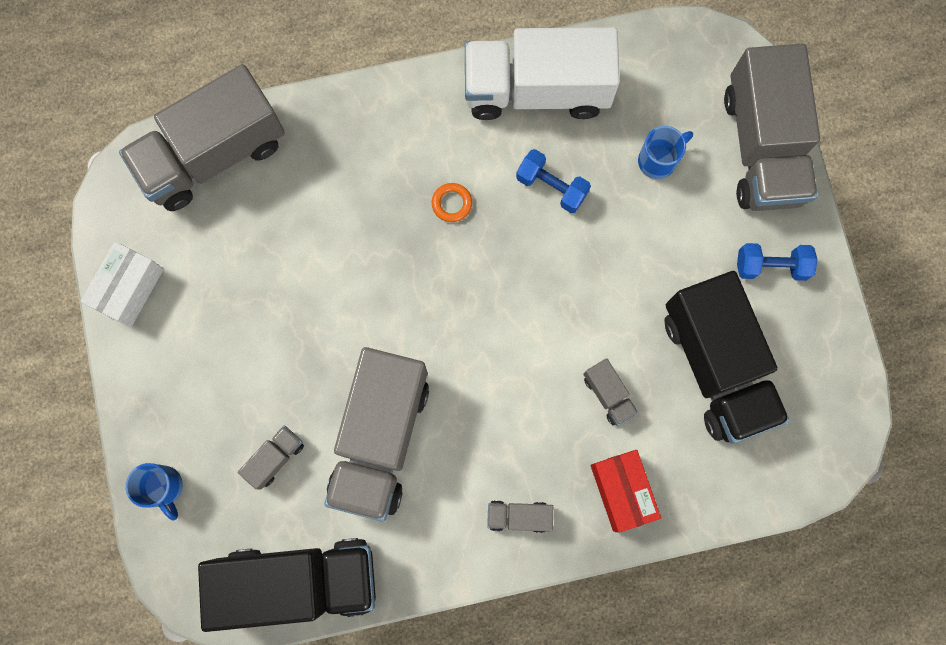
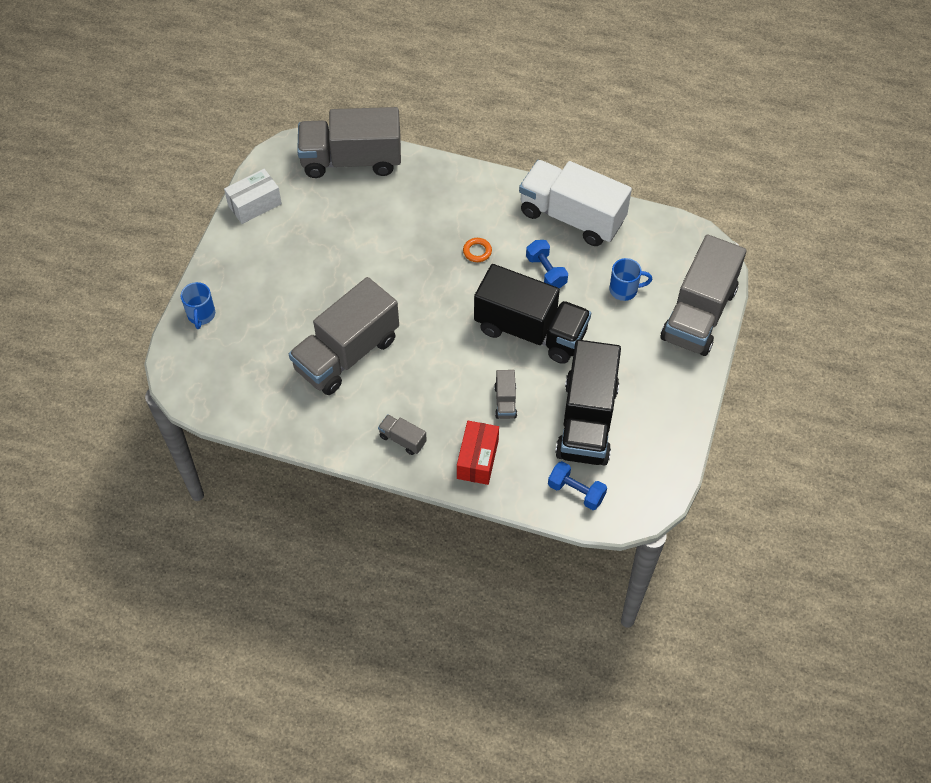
camera: 30 degrees right, 20 degrees down
black truck [198,538,376,632] -> black truck moved to [474,264,591,364]
grey truck [238,426,304,490] -> none
blue dumbbell [737,243,818,281] -> blue dumbbell moved to [548,461,607,510]

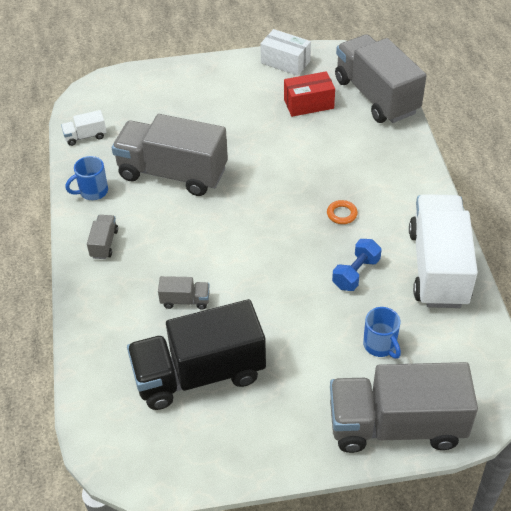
camera: 65 degrees right, 10 degrees down
blue mug [181,282,215,329] -> blue mug moved to [65,156,108,200]
red box [457,421,499,485] -> red box moved to [284,71,335,117]
black truck [474,264,591,364] -> none
grey truck [494,370,517,419] -> grey truck turned 150 degrees counterclockwise [158,276,210,309]
blue dumbbell [548,461,607,510] -> none
none -> white truck [61,110,106,146]

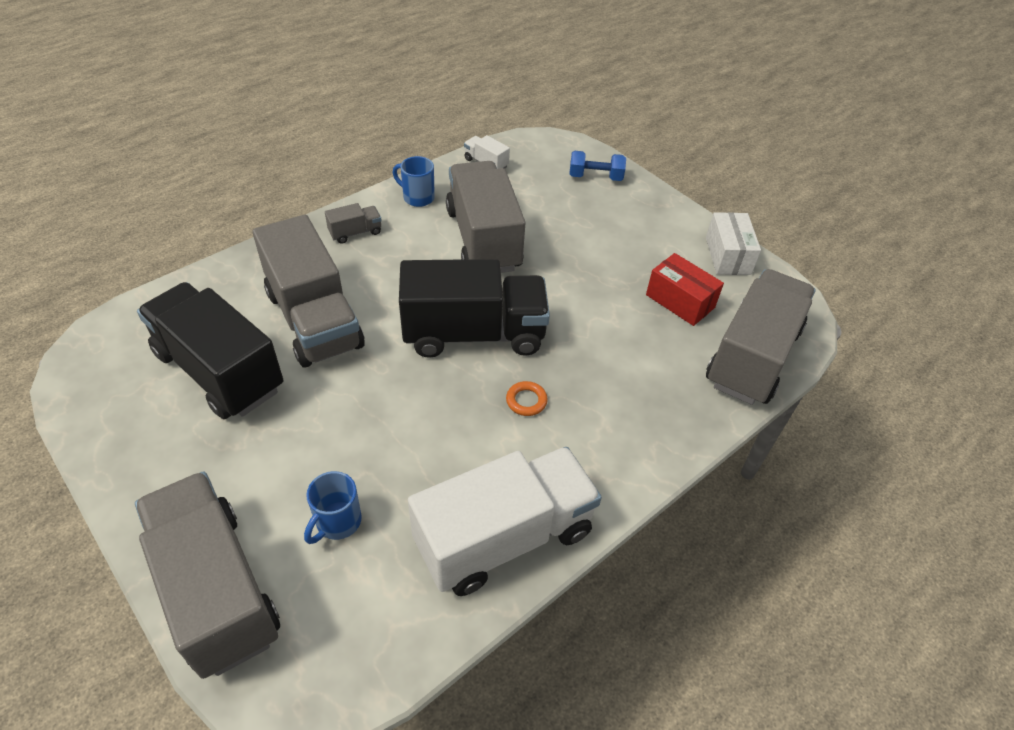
camera: 55 degrees right, 0 degrees up
grey truck [158,276,210,309] -> grey truck [252,215,365,368], size x2.44
blue dumbbell [332,239,382,291] -> blue dumbbell moved to [570,151,626,181]
none -> black truck [399,259,550,358]

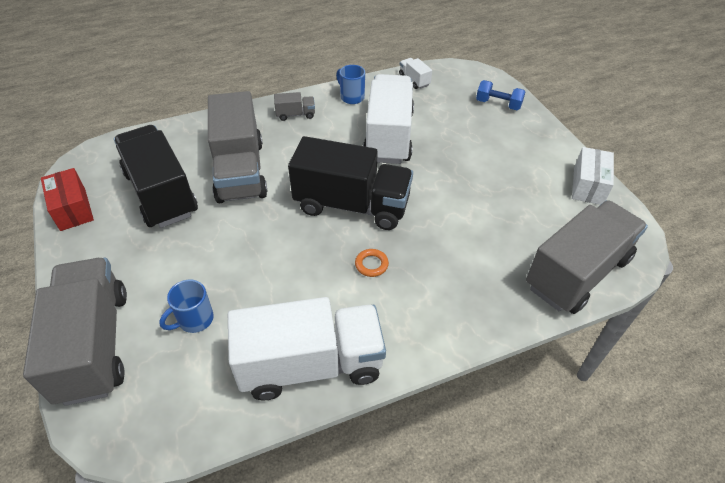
camera: 20 degrees right, 0 degrees up
grey truck [446,161,526,273] -> white truck [363,74,414,164]
red box [646,253,724,326] -> red box moved to [41,168,94,231]

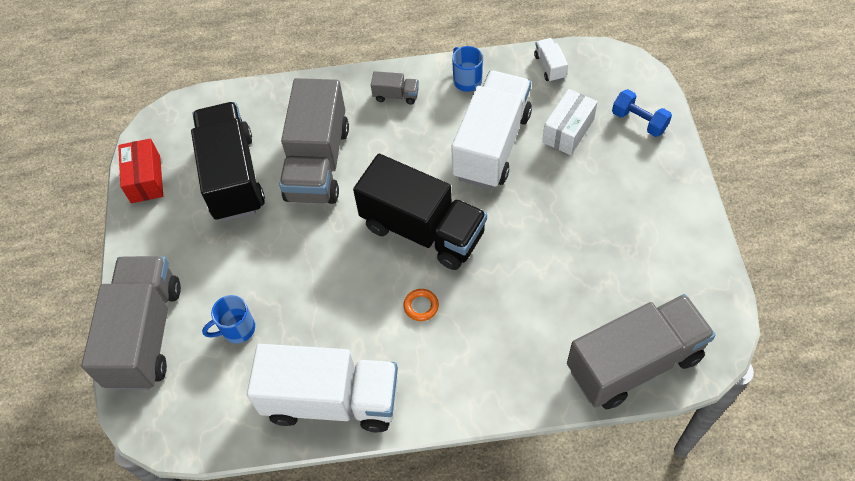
camera: 20 degrees right, 10 degrees up
white box [572,147,614,205] -> white box moved to [542,89,598,155]

